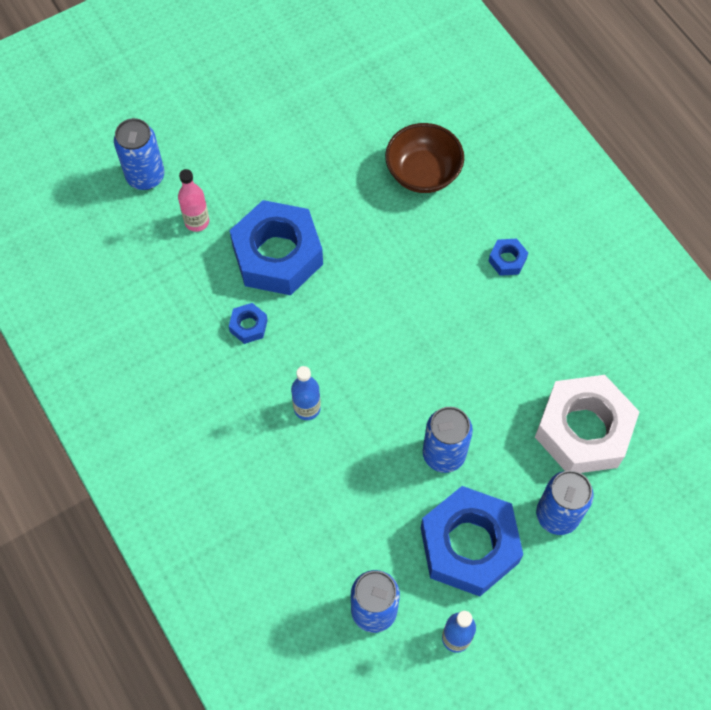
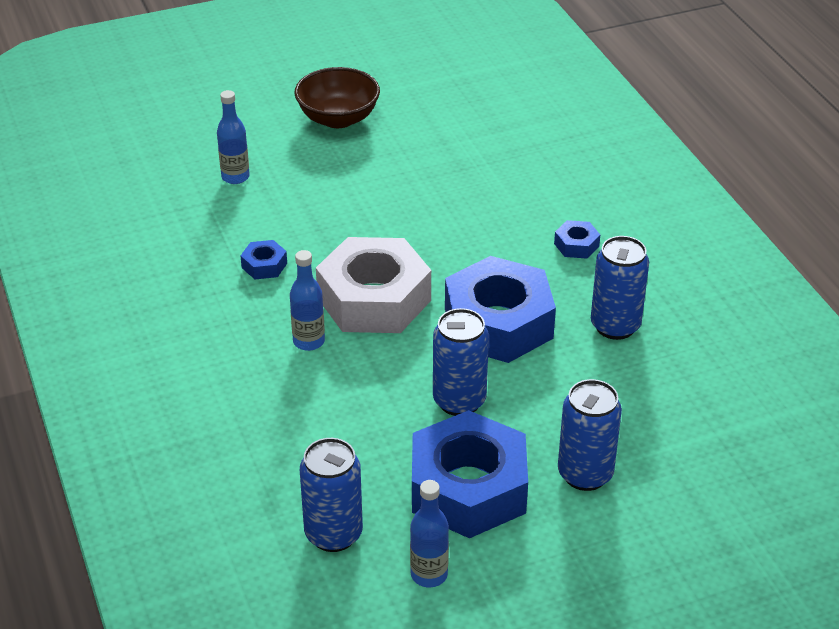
camera: 10 degrees right, 25 degrees down
blue can [114,118,165,190] -> blue can moved to [591,236,649,340]
pink bottle [178,169,209,232] -> blue bottle [217,90,250,184]
blue nut [230,200,323,295] -> blue nut moved to [445,256,556,363]
brown bowl [385,123,464,193] -> brown bowl moved to [295,67,380,128]
white nut [535,375,640,473] -> white nut moved to [316,237,431,333]

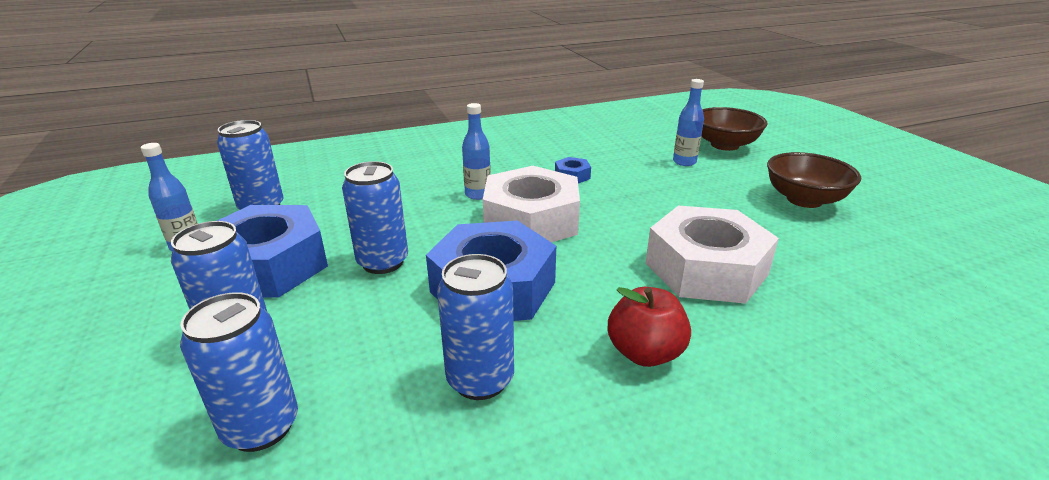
camera: 90 degrees right, 10 degrees down
blue nut [554,220,600,258] -> red apple [608,287,691,367]
none -> blue can [180,292,298,452]
none -> white nut [645,206,779,304]
none -> brown bowl [701,107,767,151]

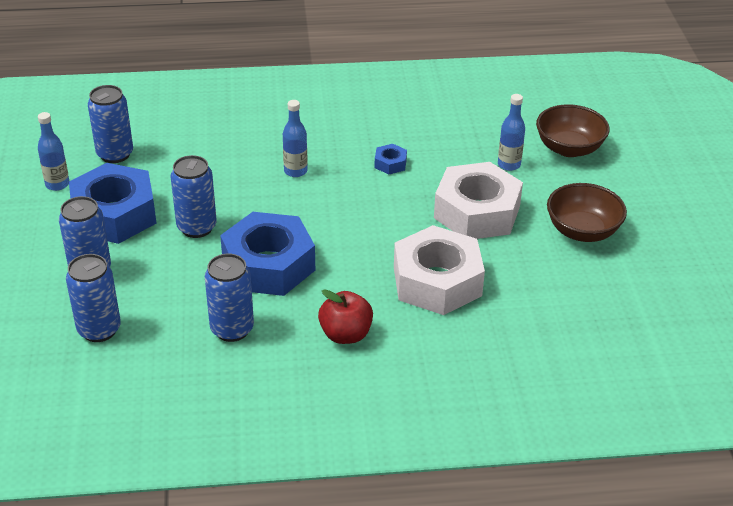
camera: 15 degrees right, 10 degrees up
white nut [483,166,580,242] -> white nut moved to [434,162,523,239]

